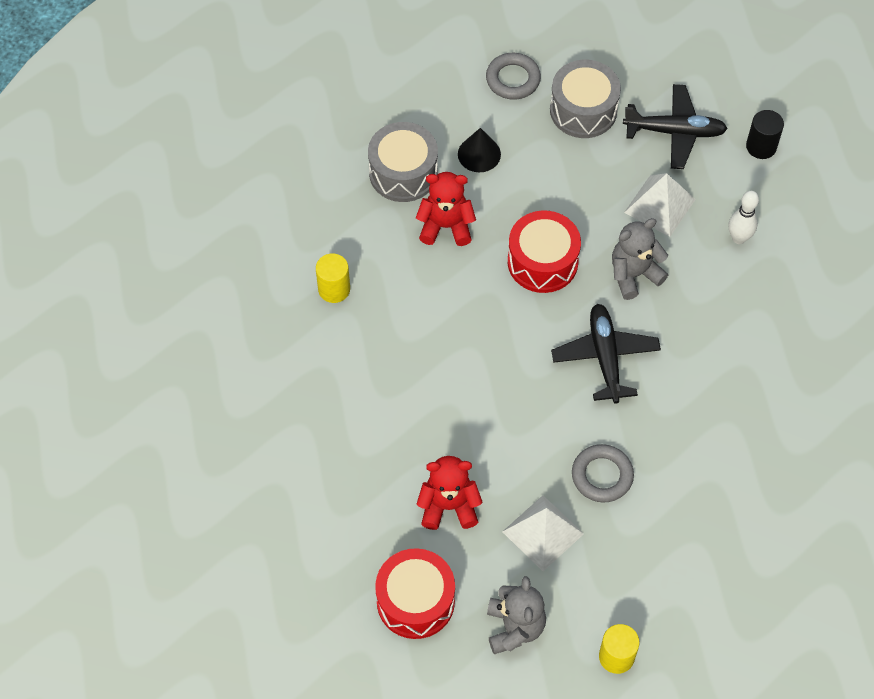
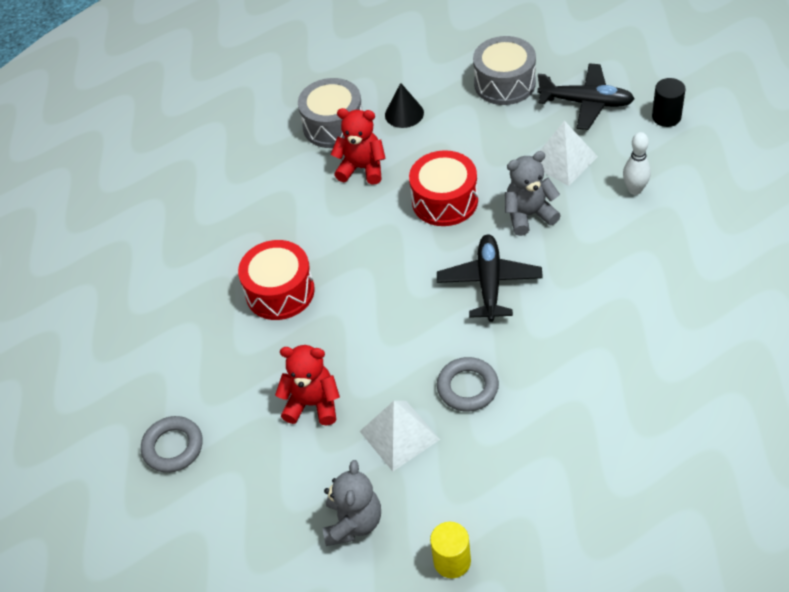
camera: 15 degrees right, 10 degrees down
yellow cylinder [316,253,350,303] -> none
red drum [375,548,455,639] -> red drum moved to [238,240,315,320]
grey ring [486,53,541,100] -> grey ring moved to [141,416,202,473]

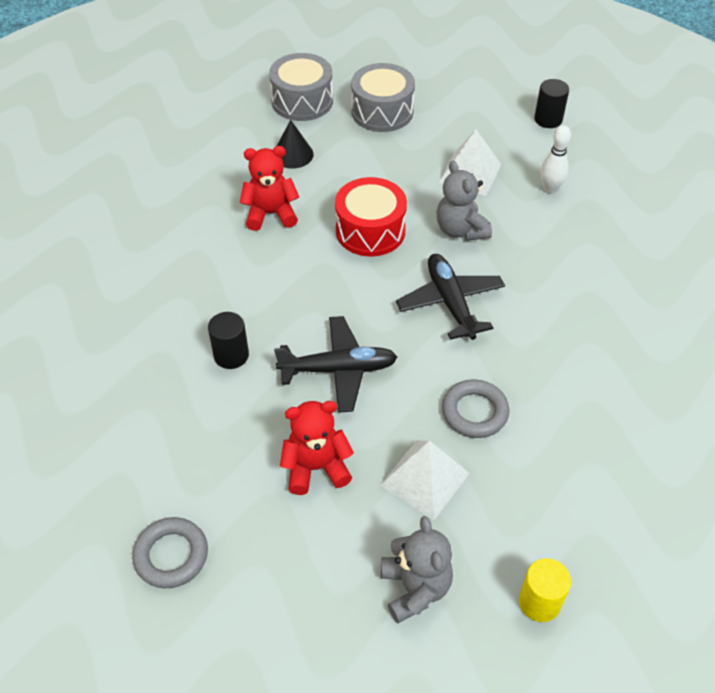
camera: 25 degrees left, 0 degrees up
red drum [238,240,315,320] -> black cylinder [208,312,249,369]
grey drum [298,78,362,148] -> grey drum moved to [269,53,333,121]
grey teddy bear [505,151,561,236] -> grey teddy bear turned 75 degrees counterclockwise [437,161,492,241]
black plane [537,63,635,130] -> black plane moved to [274,316,397,413]

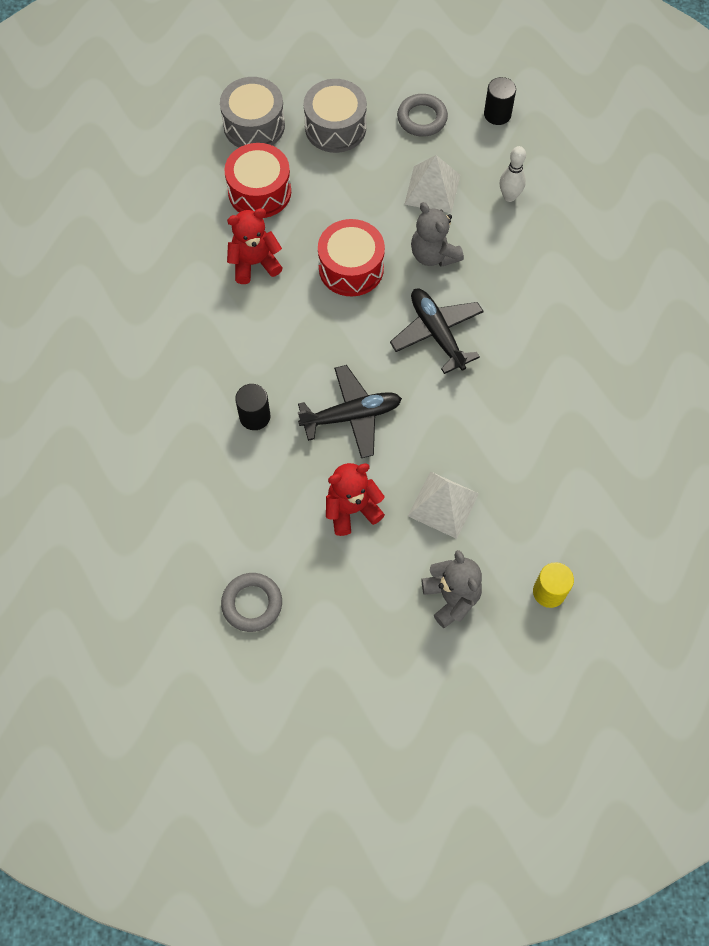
camera: 10 degrees left, 15 degrees up
black cone [277,120,314,169] -> red drum [224,143,291,218]
grey ring [442,379,510,438] -> grey ring moved to [397,94,448,137]

